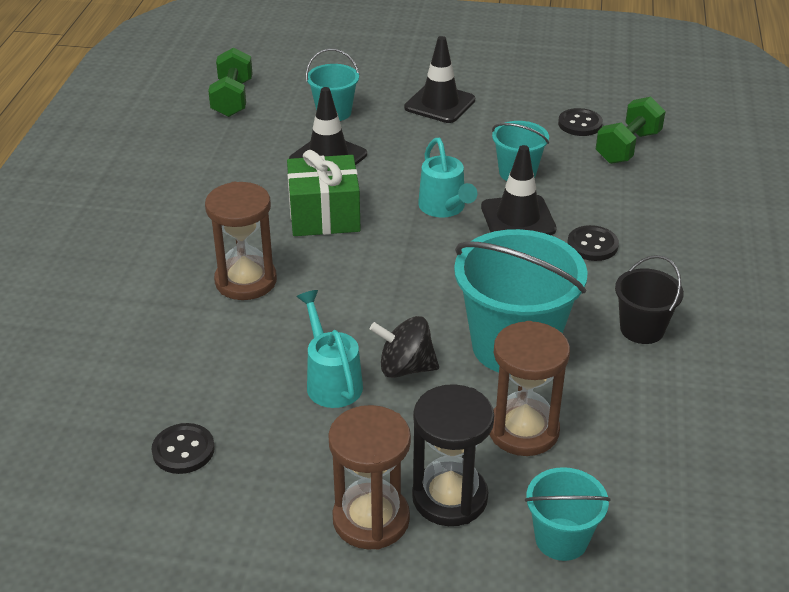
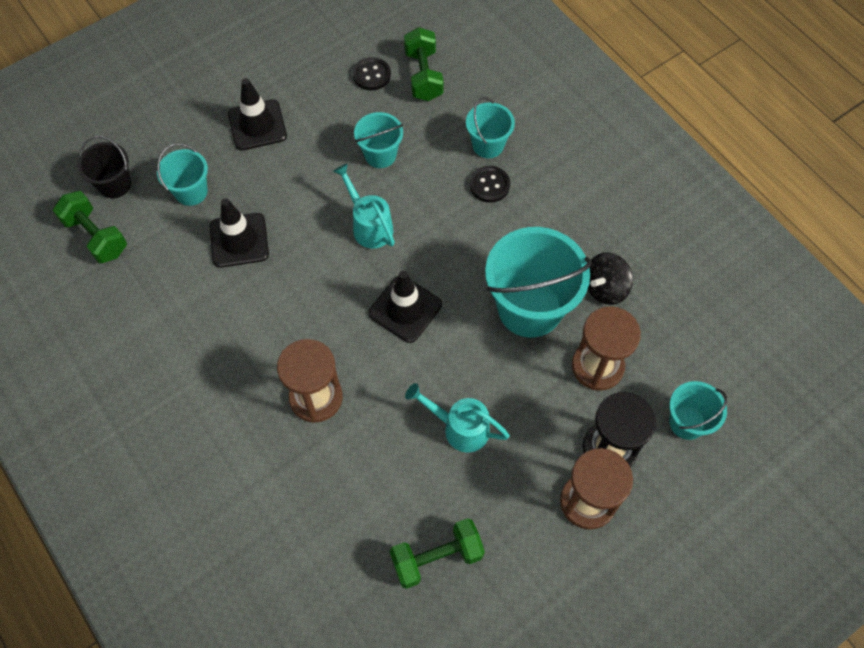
camera: 45 degrees left, 25 degrees up
black button [152,423,214,474] -> green dumbbell [390,518,485,589]
green gift [287,150,361,236] -> none
black spinning top [370,316,439,378] -> black spinning top moved to [588,253,633,305]
turquoise watering can [418,138,477,217] -> turquoise watering can turned 150 degrees counterclockwise [333,164,395,248]
black traffic cone [481,145,557,235] -> black traffic cone moved to [368,271,442,343]
black bucket [615,255,684,344] -> black bucket moved to [78,136,131,198]
none -> turquoise bucket [466,97,515,158]

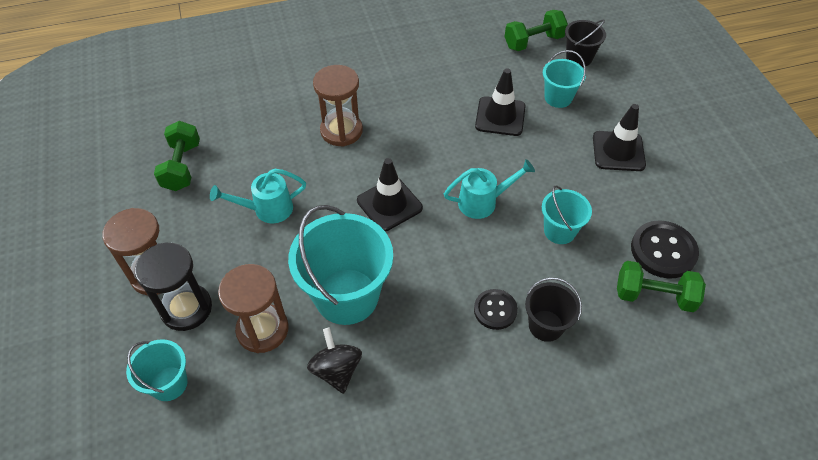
camera: 110 degrees right, 10 degrees down
black button [353,57,391,91] -> black button [631,221,699,279], size x1.57
turquoise watering can [405,383,510,453] -> turquoise watering can turned 150 degrees counterclockwise [210,169,306,223]
turquoise bucket [466,97,515,158] -> black bucket [525,277,582,342]

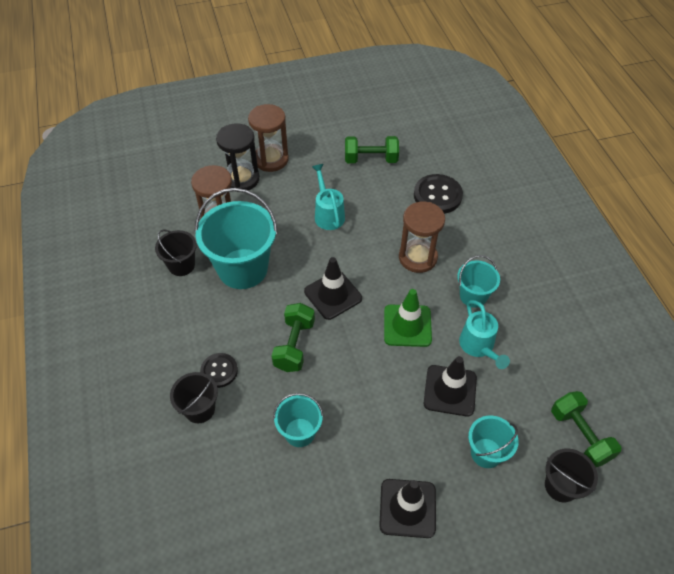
camera: 90 degrees right, 0 degrees up
turquoise bucket [126,339,188,401] -> turquoise bucket moved to [457,255,500,308]
black spinning top [307,327,362,394] -> black bucket [155,229,197,276]
turquoise watering can [444,159,535,219] -> turquoise watering can moved to [459,300,510,369]
green dumbbell [617,261,706,312] -> green dumbbell moved to [272,303,315,372]
black button [631,221,699,279] -> black button moved to [414,174,463,214]
none -> green traffic cone [384,289,432,347]

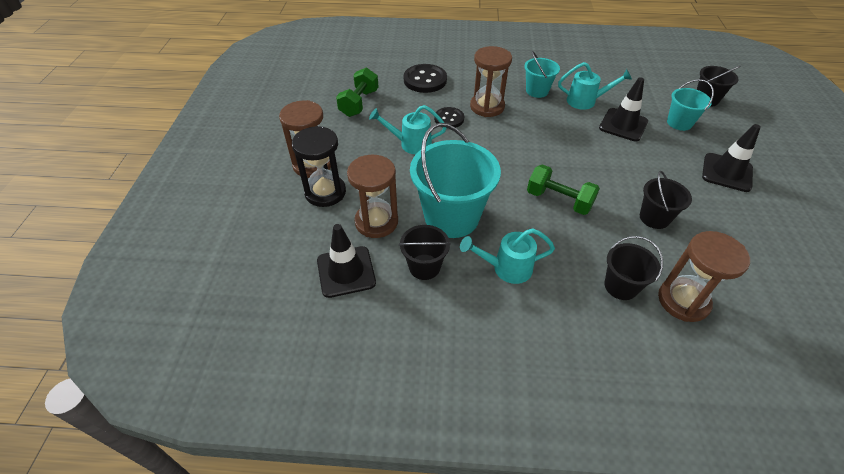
camera: 70 degrees left, 5 degrees down
black button [200,353,238,388] -> black button moved to [434,107,464,127]
turquoise bucket [273,393,324,447] -> black bucket [640,171,692,229]
black traffic cone [304,257,362,320] -> black traffic cone moved to [317,224,376,298]
green traffic cone [384,289,432,347] -> none
green dumbbell [551,391,622,467] -> none
none -> turquoise watering can [460,228,555,284]
none -> brown hourglass [658,231,750,322]

